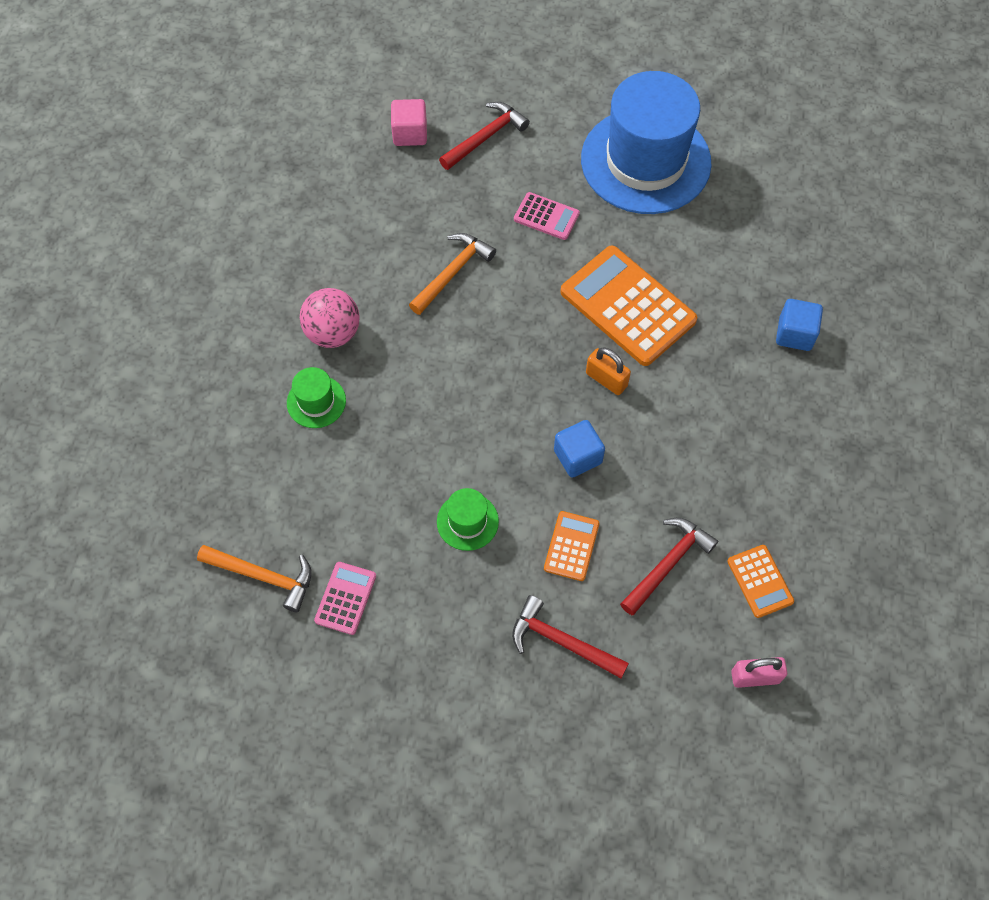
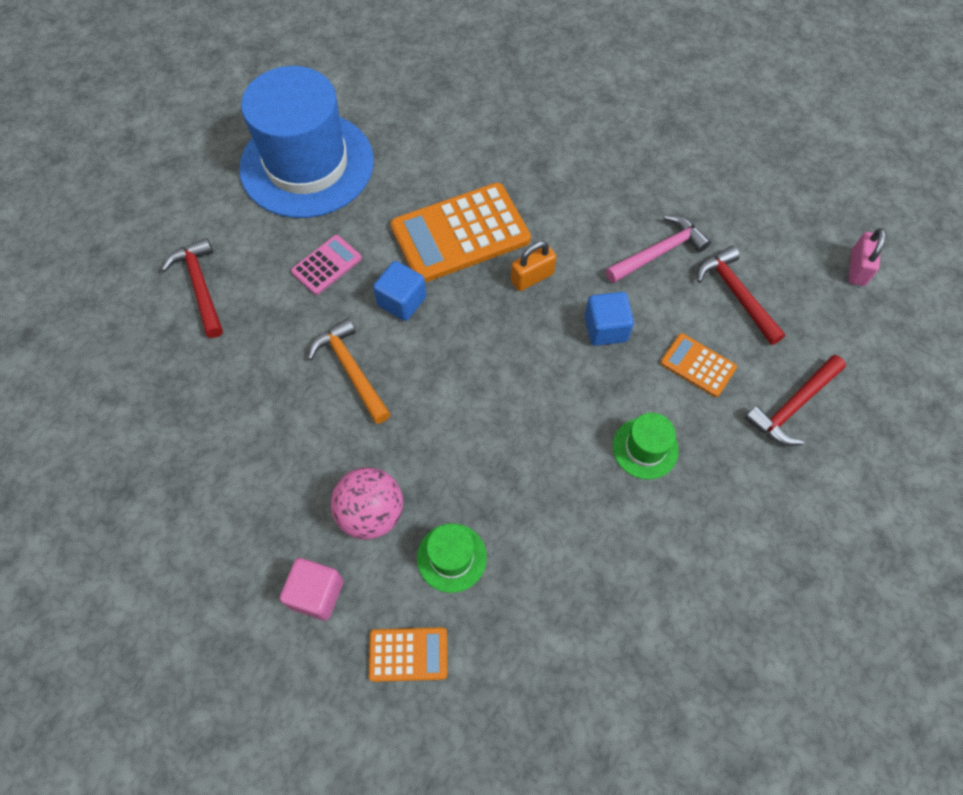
camera: 70 degrees left, 0 degrees up
orange hammer [197,545,312,613] -> none
pink calculator [314,562,376,635] -> none
pink cube [391,99,427,146] -> pink cube moved to [280,558,343,620]
orange calculator [727,545,794,618] -> orange calculator moved to [369,627,447,682]
blue cube [776,299,823,351] -> blue cube moved to [373,261,426,321]
none -> pink hammer [606,215,711,283]

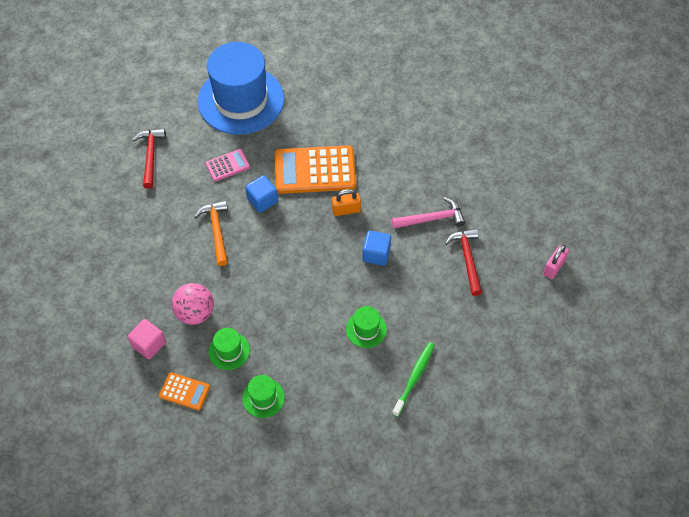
camera: 20 degrees right, 5 degrees down
orange calculator [660,333,737,397] -> none
red hammer [745,355,846,446] -> none
none -> green hat [242,375,285,418]
none -> green toothbrush [392,342,435,417]

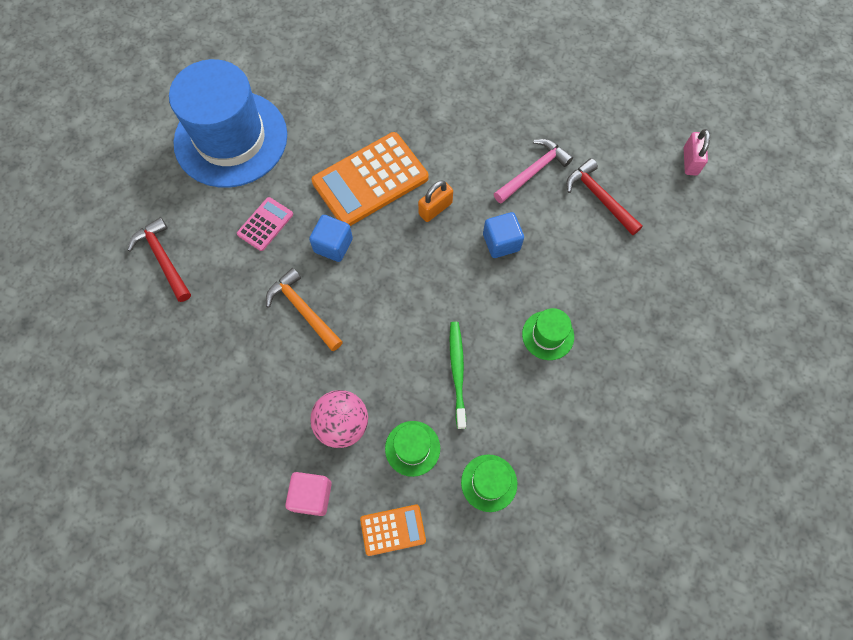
camera: 30 degrees left, 10 degrees up
green toothbrush [392,342,435,417] -> green toothbrush moved to [450,322,466,429]

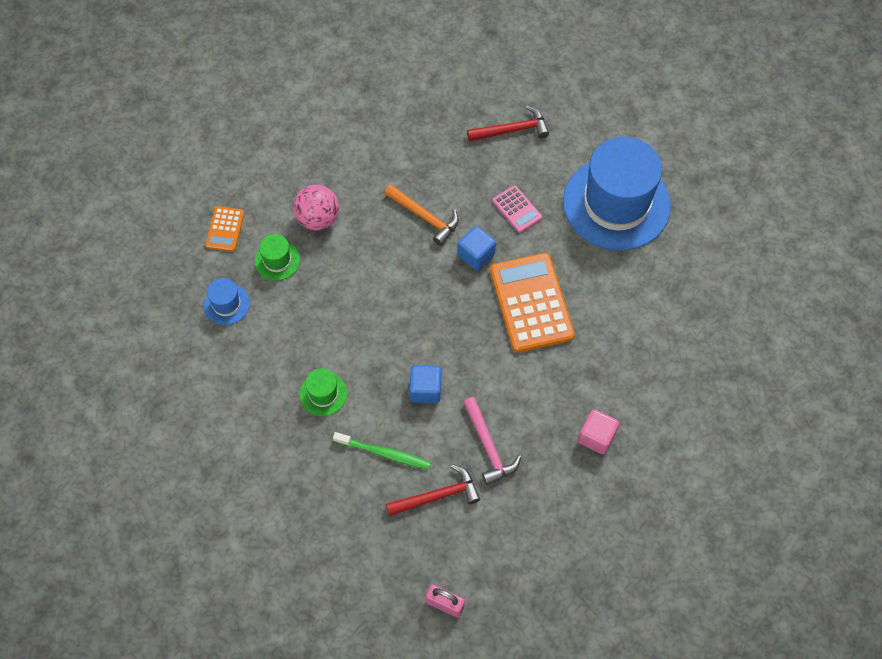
camera: 110 degrees right, 5 degrees down
orange hammer [266,268,343,351] -> orange hammer turned 60 degrees clockwise [384,185,459,246]
pink cube [285,472,332,516] -> pink cube moved to [578,409,619,455]
orange padlock [418,180,453,222] -> none
green toothbrush [450,322,466,429] -> green toothbrush moved to [333,432,431,470]
green hat [461,454,517,512] -> blue hat [203,278,250,325]

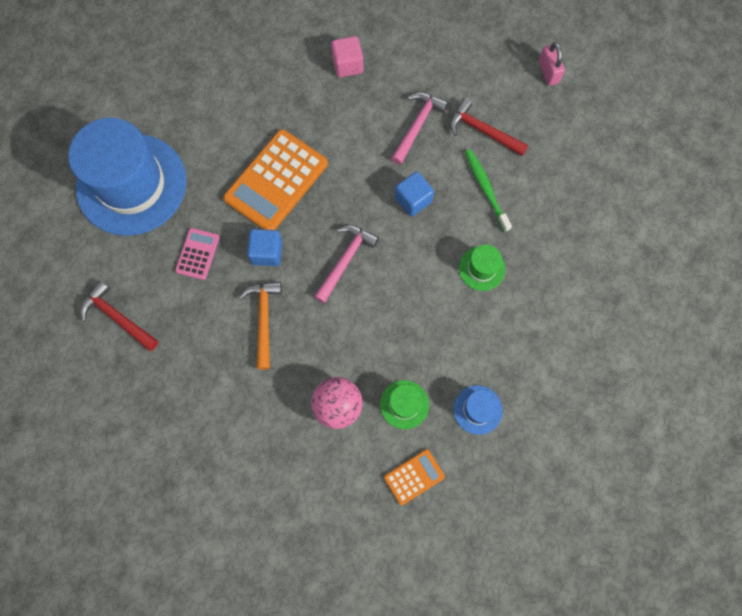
camera: 130 degrees left, 10 degrees up
none -> pink hammer [314,225,379,303]

